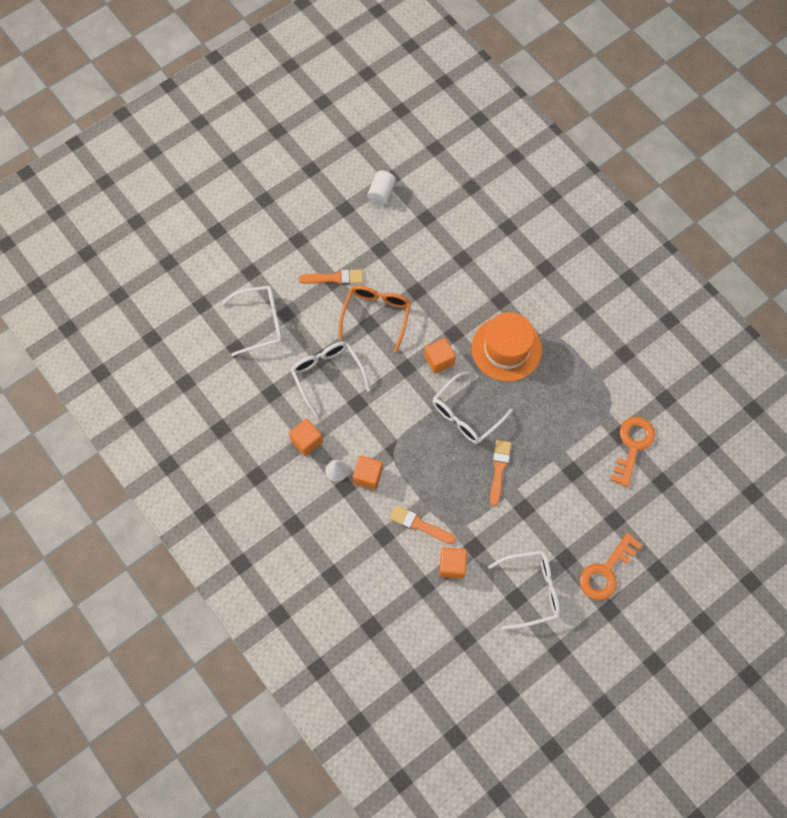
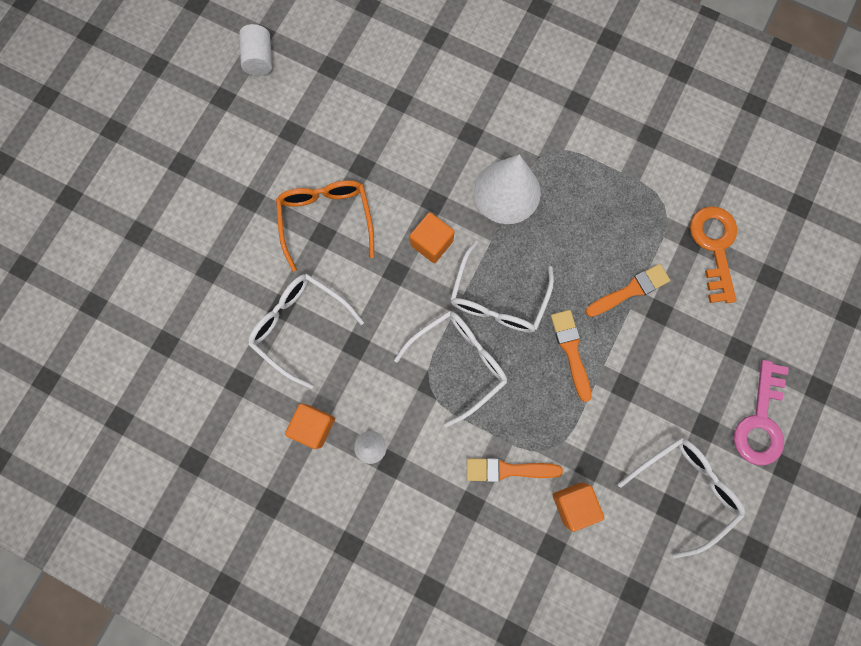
camera: 25 degrees left, 10 degrees up
white glasses [221,286,283,356] -> white glasses moved to [394,311,507,427]
orange brush [299,269,363,285] -> orange brush moved to [585,264,670,317]
orange cube [353,456,383,490] -> none
orange hat [472,312,542,382] -> white cone [474,154,541,224]
orange key [580,532,642,600] -> pink key [734,360,789,465]

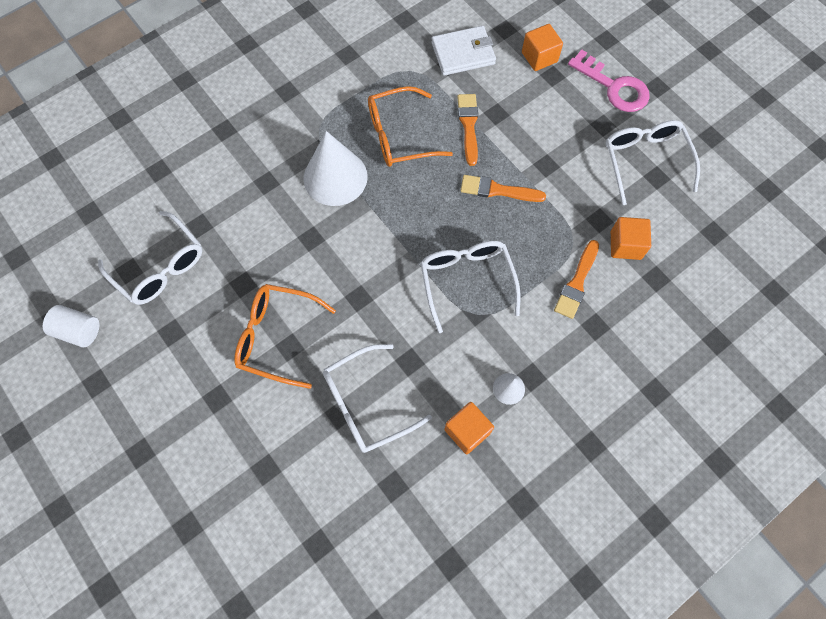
camera: 65 degrees left, 10 degrees down
orange cube [410,212,455,263] -> orange cube moved to [522,24,563,71]
white glasses [450,240,554,333] -> white glasses moved to [98,211,202,305]
orange key [690,207,737,303] -> white wallet [431,26,496,76]
none -> orange glasses [368,86,453,167]

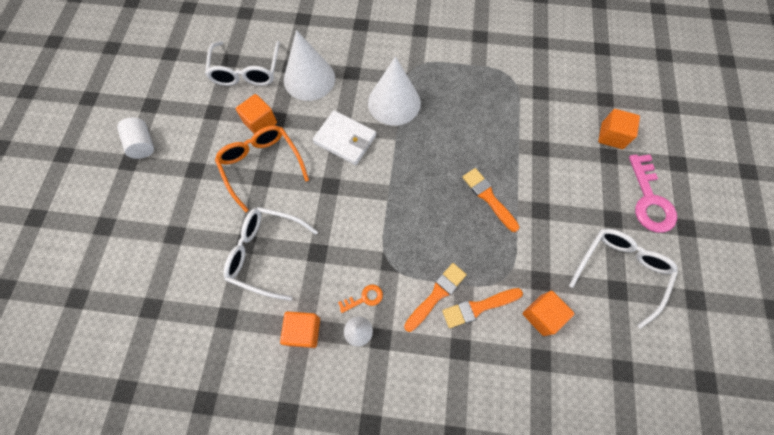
camera: 45 degrees right, 0 degrees up
white cylinder [43,305,99,347] -> white cylinder moved to [117,117,154,159]
orange glasses [368,86,453,167] -> none
white glasses [420,241,521,333] -> none
white wallet [431,26,496,76] -> white wallet moved to [313,110,376,165]
orange brush [457,94,478,166] -> orange brush moved to [404,263,467,332]
none -> orange cube [236,94,277,134]
none -> white cone [284,30,335,101]
none -> orange key [338,284,383,313]

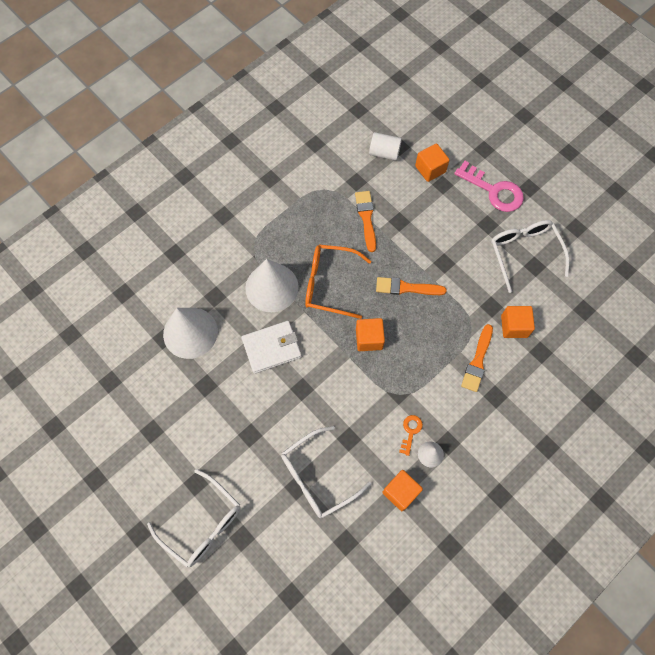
camera: 50 degrees left, 0 degrees up
white cylinder [117,117,154,159] -> white cylinder moved to [369,132,402,161]
white glasses [205,41,280,86] -> white glasses moved to [147,469,241,568]
orange glasses [215,125,309,212] -> orange glasses moved to [305,244,371,319]
orange cube [236,94,277,134] -> orange cube moved to [356,318,385,351]
orange brush [404,263,467,332] -> orange brush moved to [355,191,376,252]

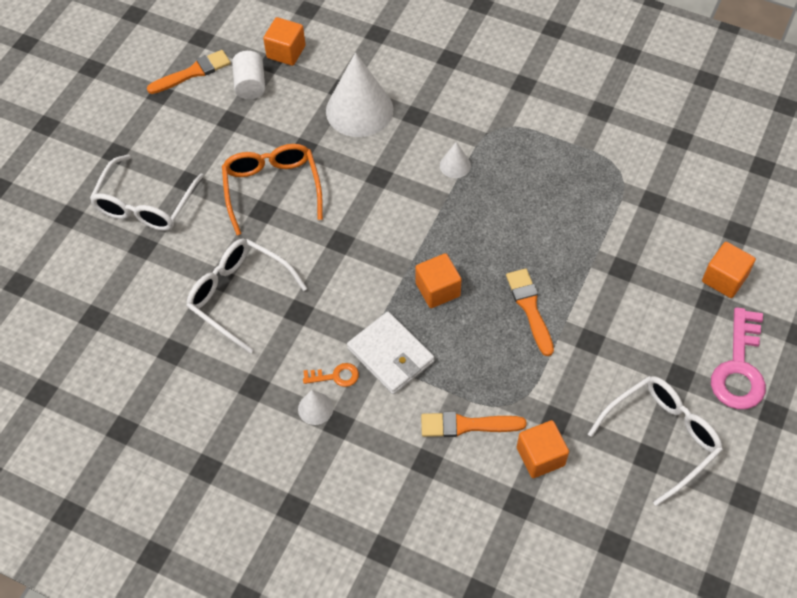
camera: 70 degrees right, 10 degrees down
white wallet [241,321,302,374] -> white wallet moved to [347,312,435,394]
white cone [245,259,299,312] -> white cone [440,142,471,178], size x0.45
orange glasses [305,244,371,319] -> orange glasses moved to [222,144,323,235]
orange brush [355,191,376,252] -> orange brush moved to [147,50,231,94]
white cylinder [369,132,402,161] -> white cylinder moved to [232,51,265,100]
orange cube [382,470,423,511] -> orange cube moved to [263,17,306,66]

